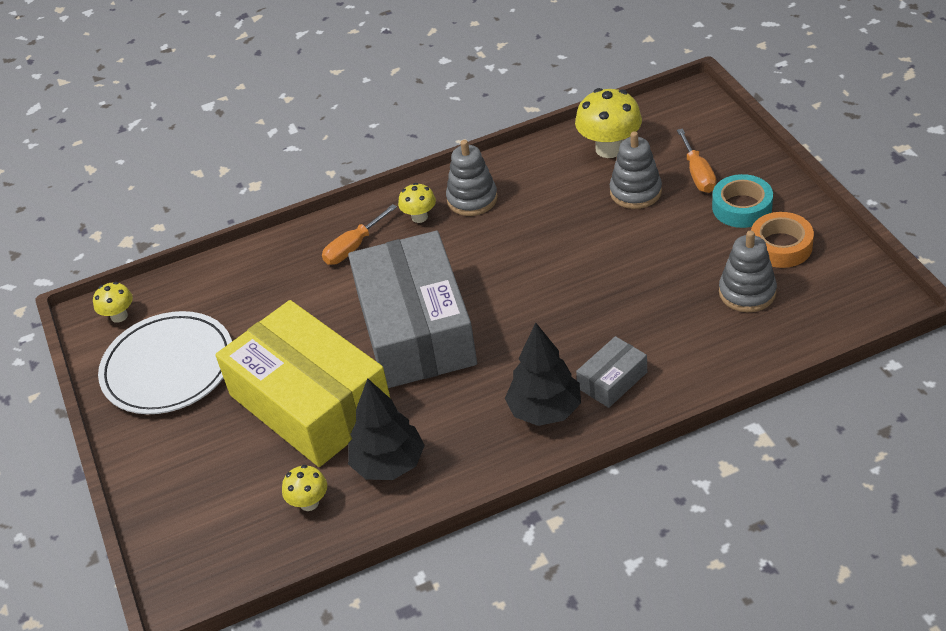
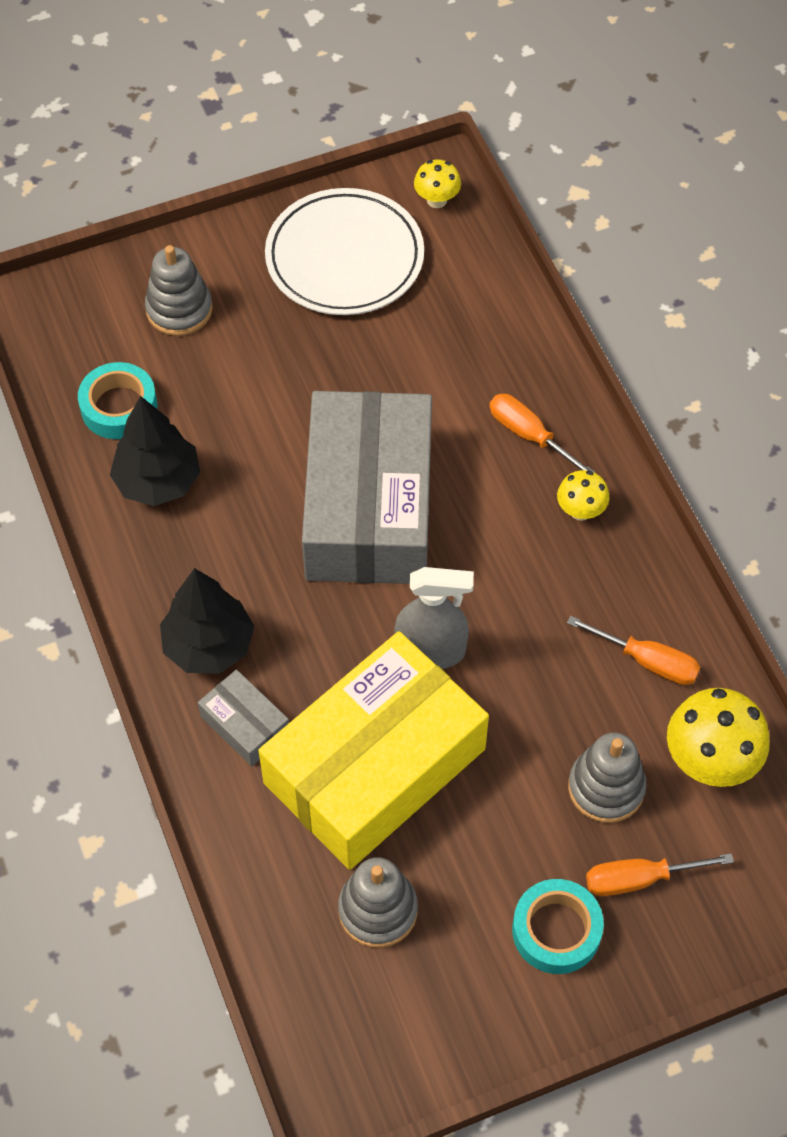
camera: 85 degrees right, 15 degrees up
yellow box [215,300,391,467] -> yellow box moved to [258,631,489,870]
yellow mushroom [282,465,327,511] -> turquoise tape [78,362,157,439]
grey box [348,231,477,388] -> grey box turned 75 degrees counterclockwise [302,391,432,584]
grey stacking toy [446,140,498,216] -> grey stacking toy moved to [145,245,213,336]
orange tape [751,212,814,268] -> none
none -> grey spray bottle [395,567,474,669]
none -> orange screwdriver [567,616,700,685]

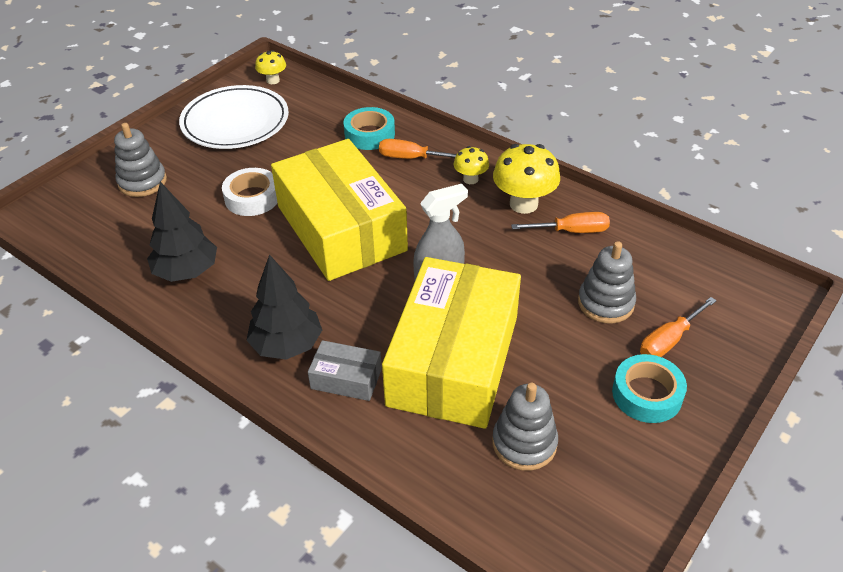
camera: 30 degrees left, 15 degrees down
turquoise tape [78,362,157,439] -> turquoise tape moved to [343,107,395,150]
grey box [302,391,432,584] -> yellow box [271,139,408,281]
yellow mushroom [667,688,770,787] -> yellow mushroom moved to [493,144,560,214]
none -> white tape [222,168,278,216]

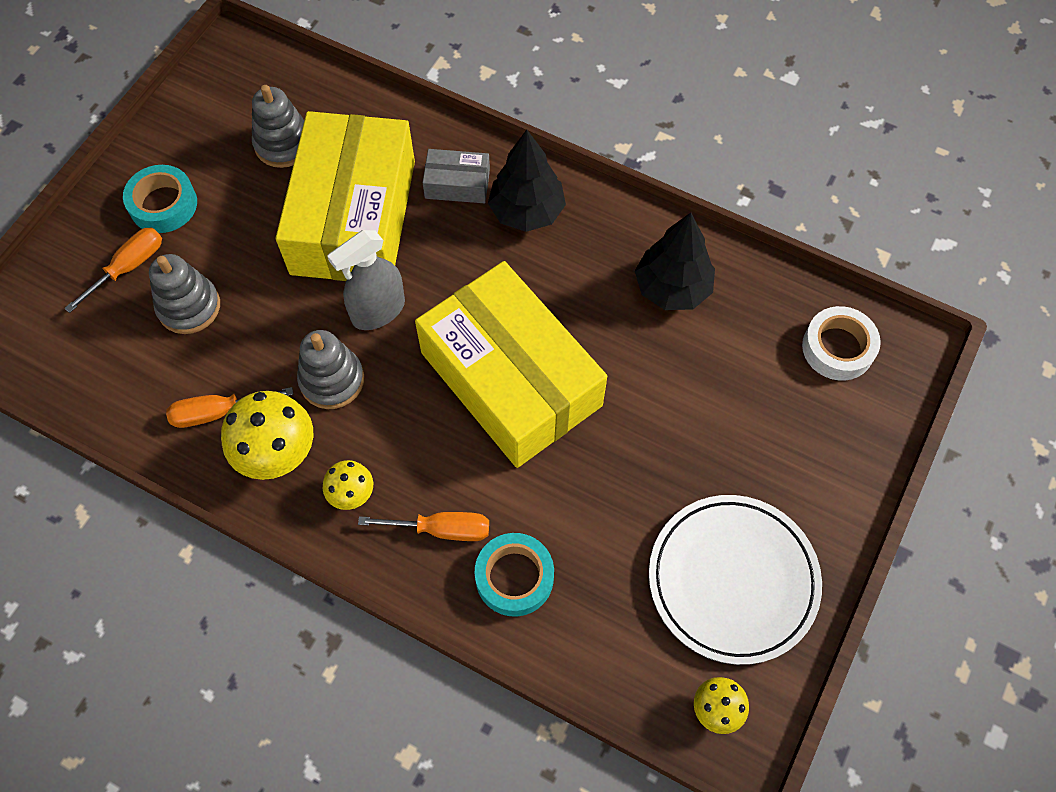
camera: 170 degrees right, 20 degrees up
grey stacking toy [114,123,167,197] -> grey stacking toy moved to [297,330,364,409]
white tape [222,168,278,216] -> white tape moved to [802,306,881,380]

